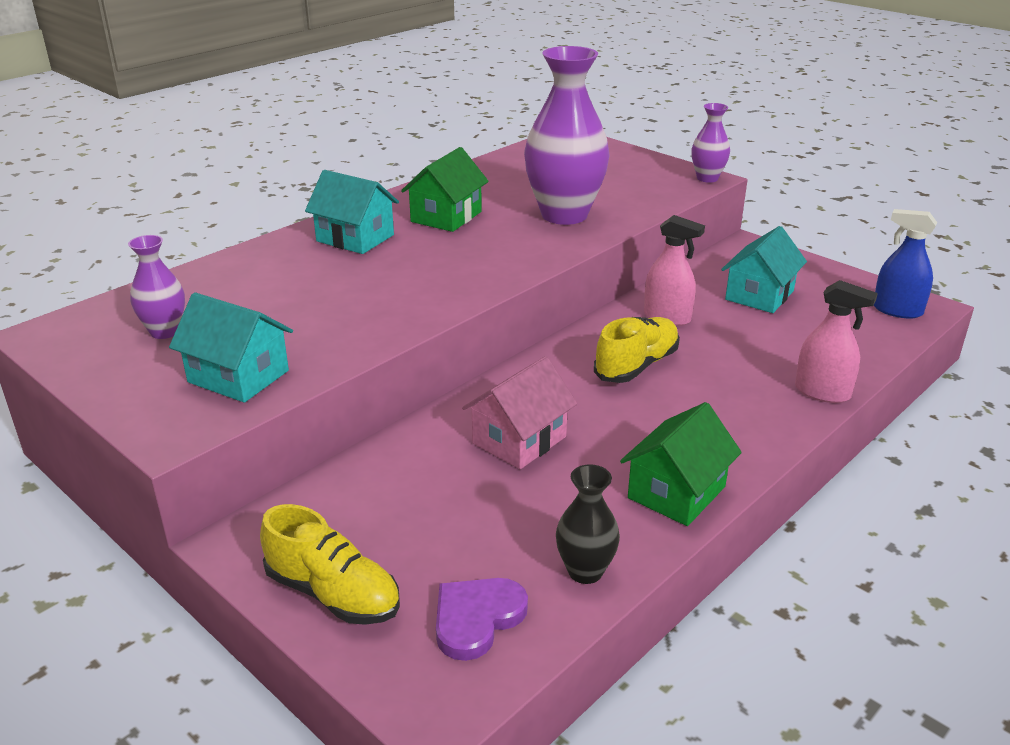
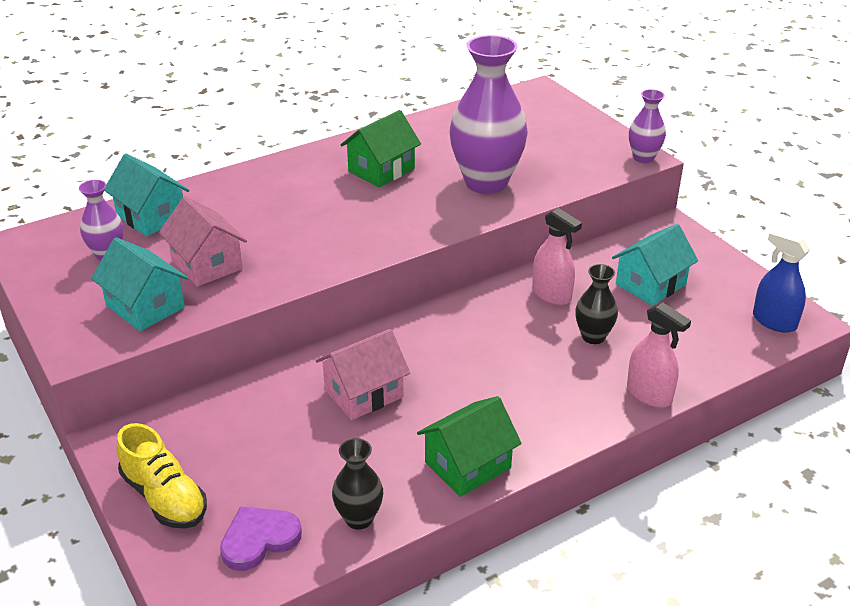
camera: 15 degrees right, 5 degrees up
turquoise house [305,170,399,254] -> turquoise house moved to [104,154,190,237]
yellow shoe [594,317,680,383] -> none
none -> pink house [159,196,247,287]
none -> black vase [575,264,618,344]

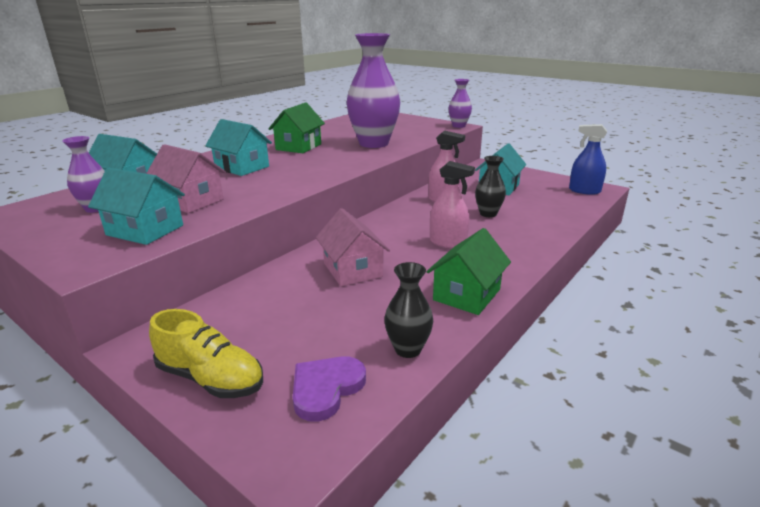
camera: 20 degrees left, 10 degrees down
pink house [316,329,410,420] -> pink house turned 60 degrees counterclockwise [316,208,390,286]
pink spray bottle [627,302,691,408] -> pink spray bottle moved to [430,161,475,249]
none -> turquoise house [205,119,272,176]

